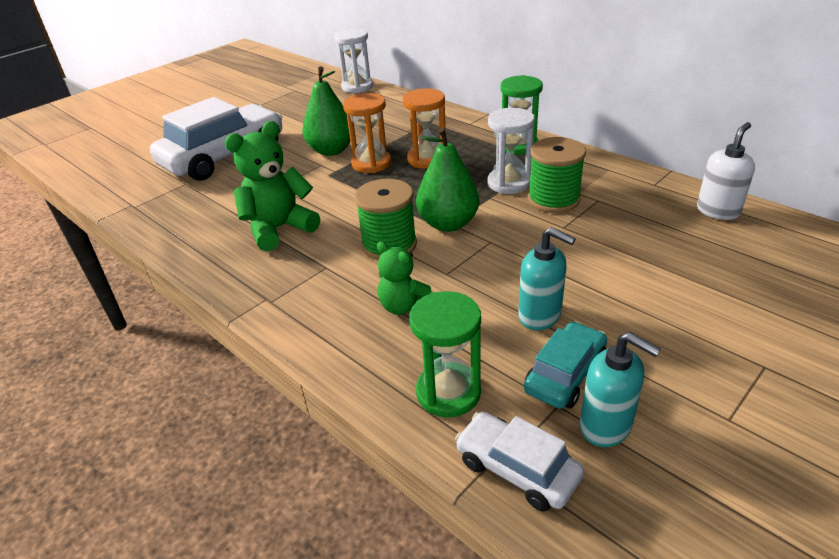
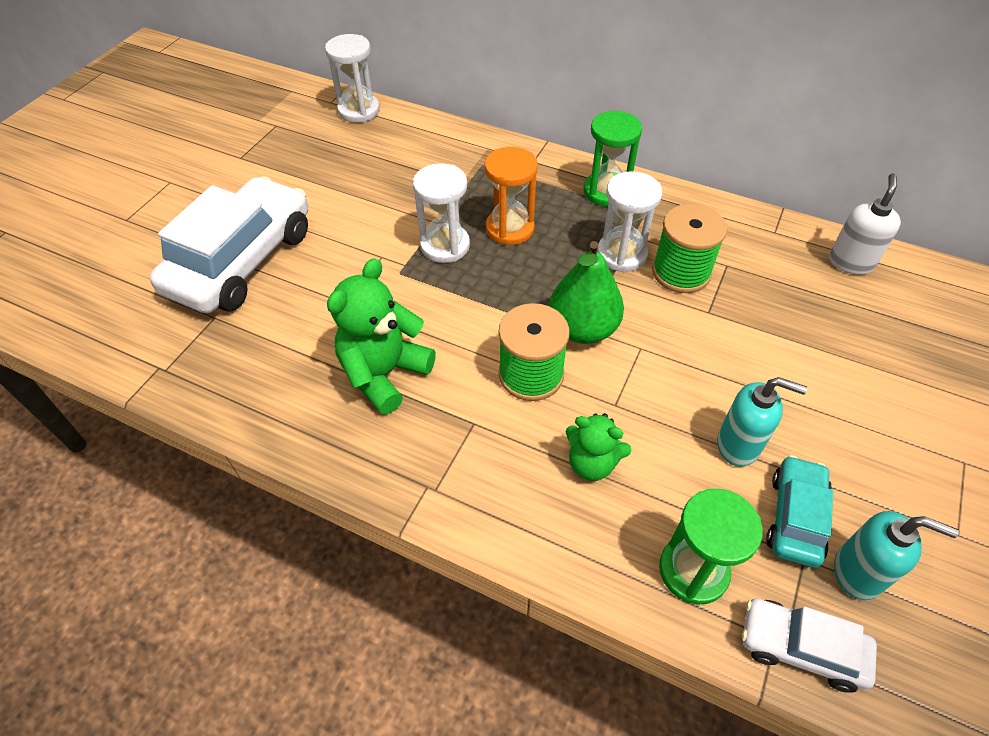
camera: 20 degrees left, 15 degrees up
green pear [302,66,350,156] -> none
orange hourglass [343,93,391,173] -> white hourglass [413,163,470,263]

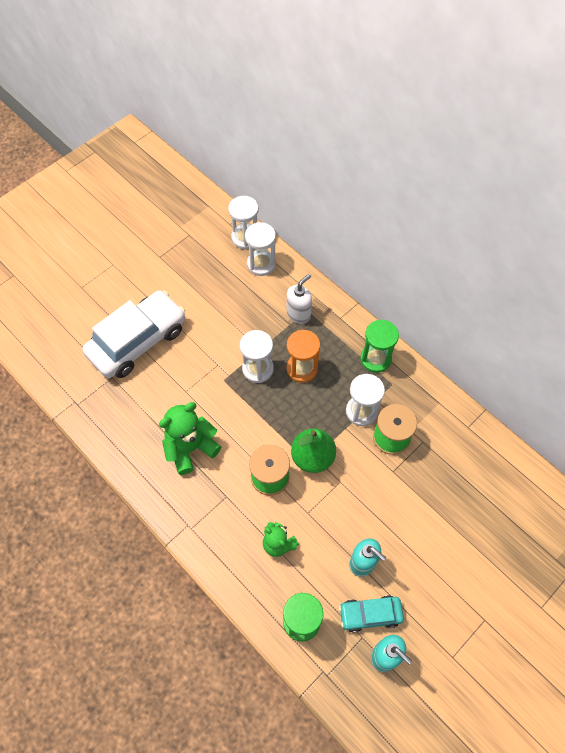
camera: 20 degrees right, 10 degrees up
white car [742,598,877,693] -> none
turquoise car [766,455,833,568] -> turquoise car turned 135 degrees counterclockwise [339,595,404,633]
white soap dispenser [829,173,901,275] -> white soap dispenser moved to [287,274,312,324]
none -> white hourglass [245,222,276,276]

